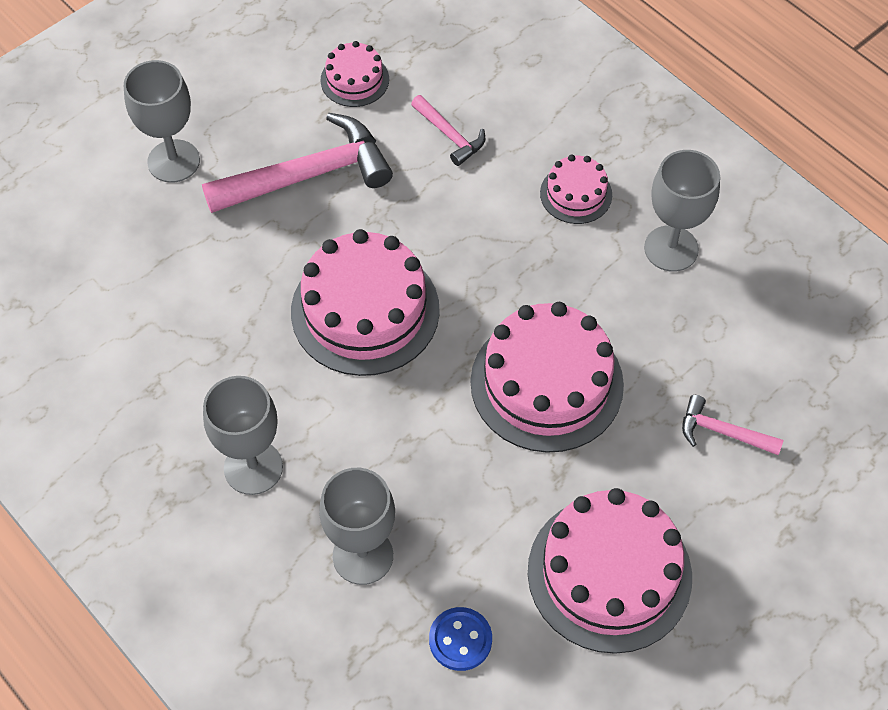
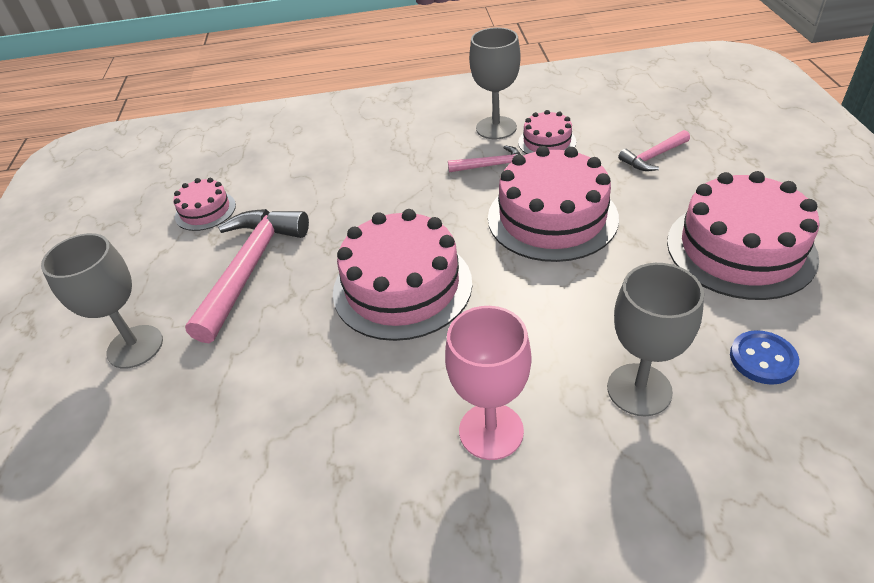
camera: 50 degrees left, 15 degrees down
grey goblet [203,376,283,495] -> pink goblet [445,306,531,460]
pink hammer [411,95,485,166] -> pink hammer moved to [448,145,521,172]
pink cake [540,155,612,224] -> pink cake moved to [518,110,576,154]

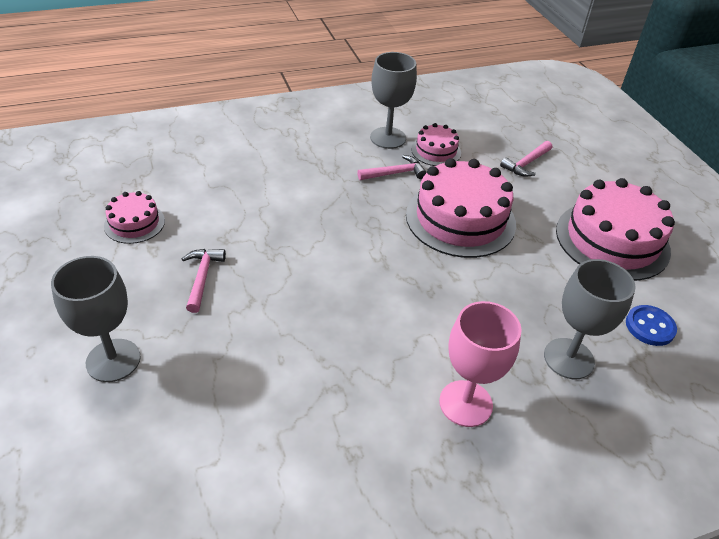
camera: 20 degrees left, 0 degrees up
pink hammer [185,209,309,343] -> pink hammer [182,249,226,313], size x0.50
pink cake [333,209,472,341] -> none

